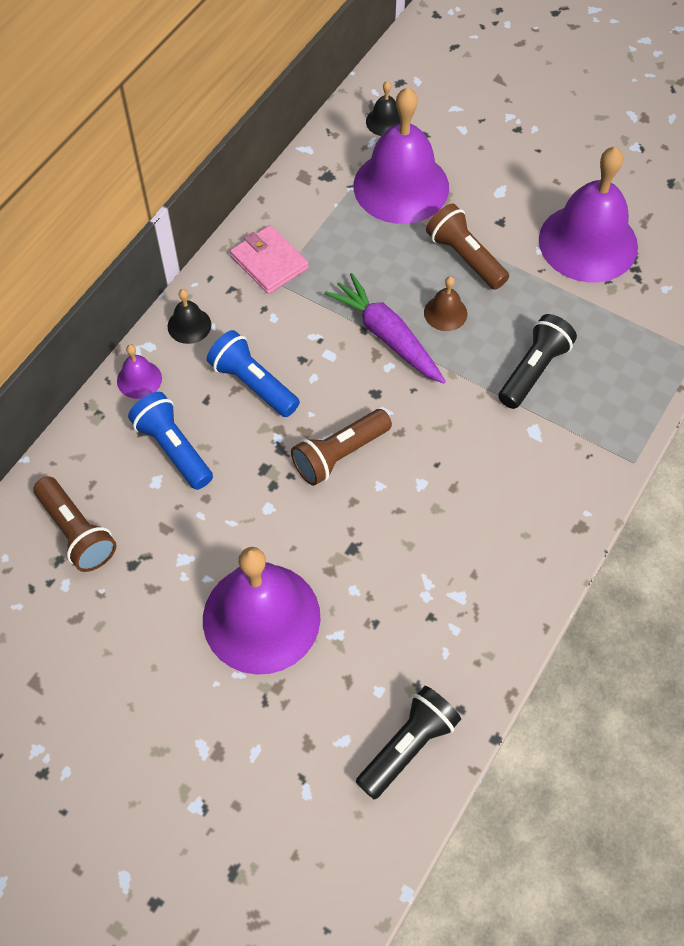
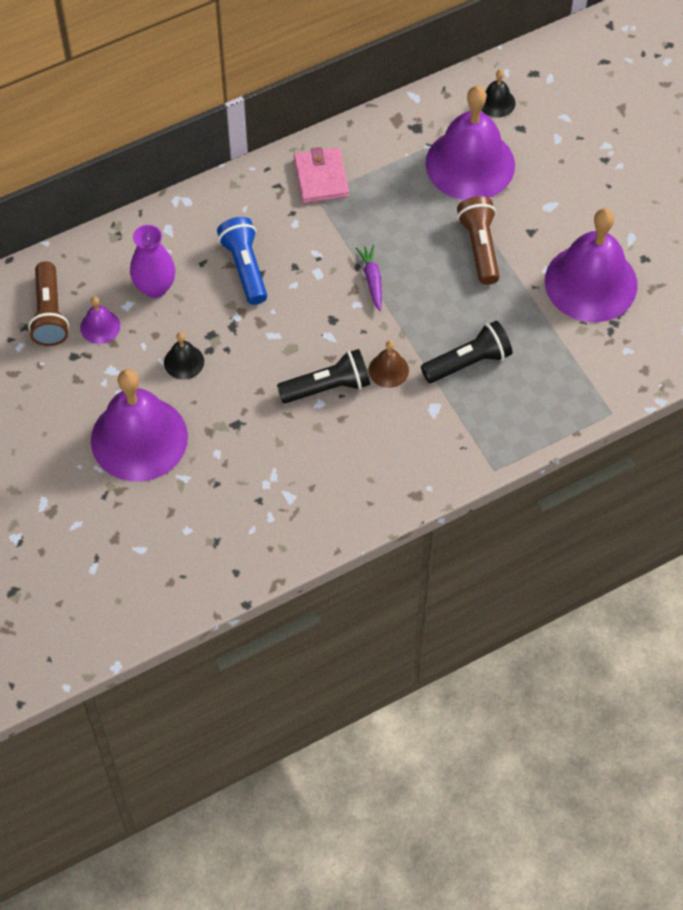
camera: 30 degrees right, 0 degrees up
purple bell [117,344,162,399] -> purple bell moved to [80,297,120,344]
blue flashlight [128,392,213,490] -> purple vase [130,225,176,298]
black bell [168,289,211,344] -> black bell moved to [164,332,204,379]
brown flashlight [291,409,392,486] -> none
purple carrot [324,273,446,384] -> purple carrot [356,245,382,311], size x0.56
black flashlight [356,686,461,799] -> black flashlight moved to [277,349,370,404]
brown bell [424,276,467,331] -> brown bell moved to [369,341,409,388]

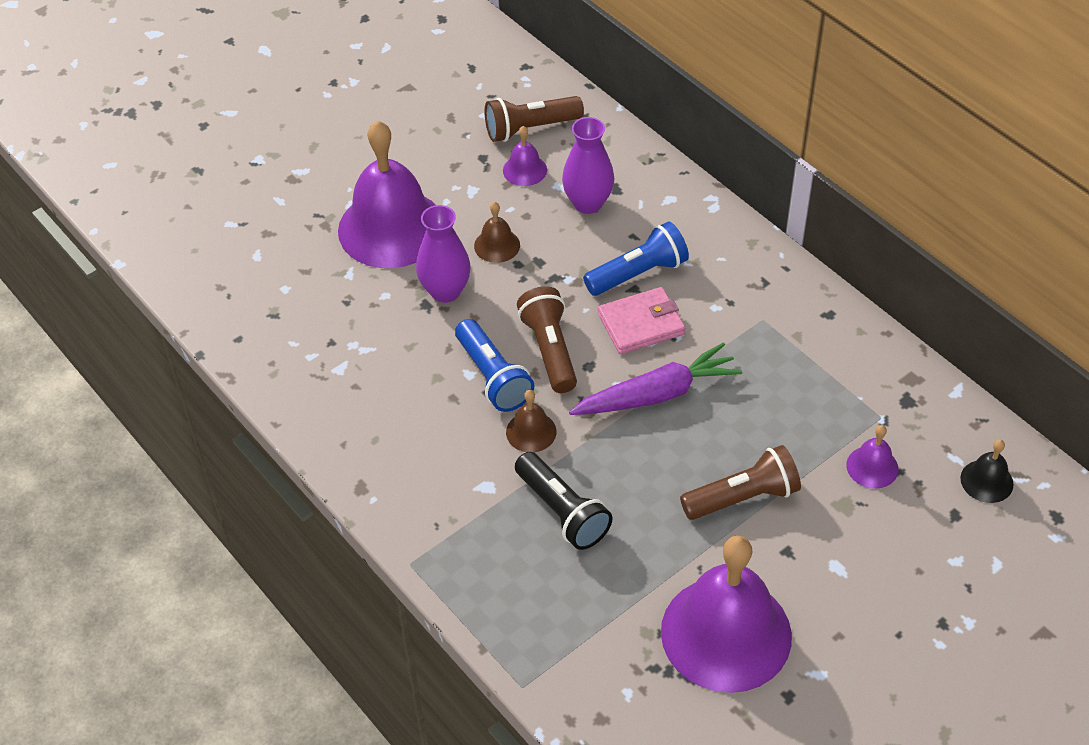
camera: 80 degrees right, 10 degrees down
black bell [164,332,204,379] -> brown bell [474,202,520,263]
black flashlight [277,349,370,404] -> blue flashlight [455,319,534,412]
pink wallet [294,147,349,203] -> pink wallet moved to [598,287,685,354]
purple carrot [356,245,382,311] -> purple carrot [569,342,742,415], size x1.80
purple bell [426,86,515,200] -> purple bell [846,425,898,489], size x0.43
none -> purple vase [416,205,471,303]
none -> brown flashlight [517,286,577,393]

